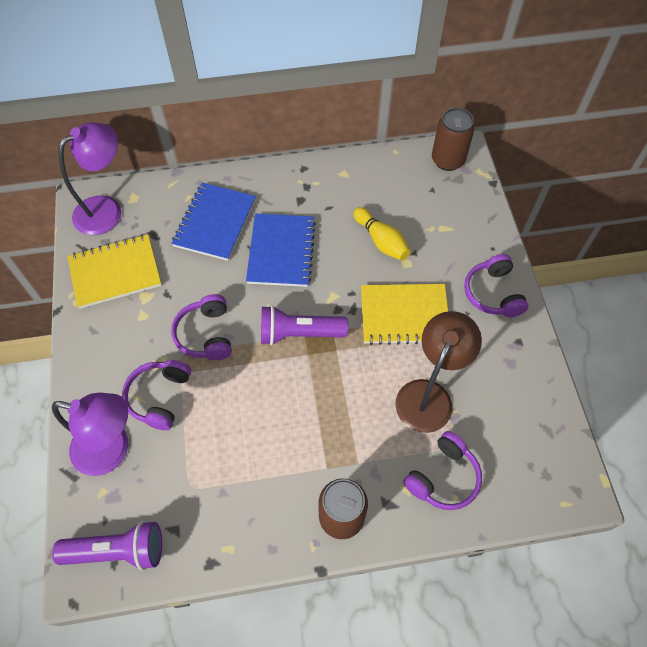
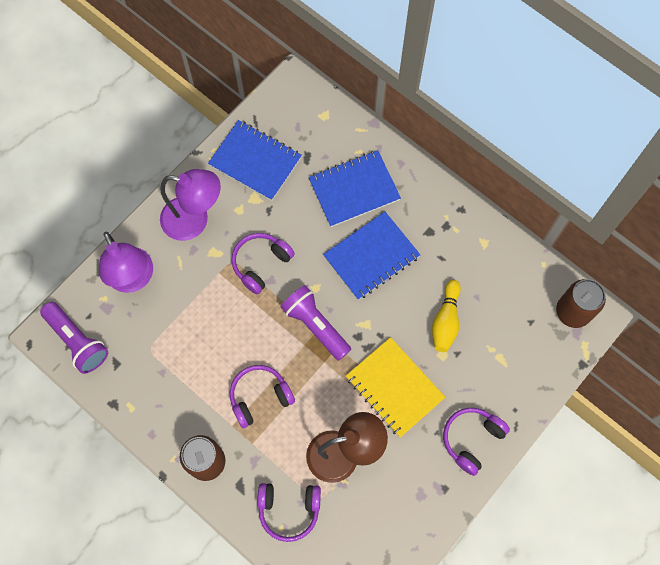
camera: 50 degrees right, 10 degrees up
purple lamp [59,122,121,235] -> purple lamp moved to [160,169,221,241]
yellow notebook [67,234,162,309] -> blue notebook [208,120,302,201]
purple headphones [122,360,191,430] -> purple headphones moved to [230,365,295,428]

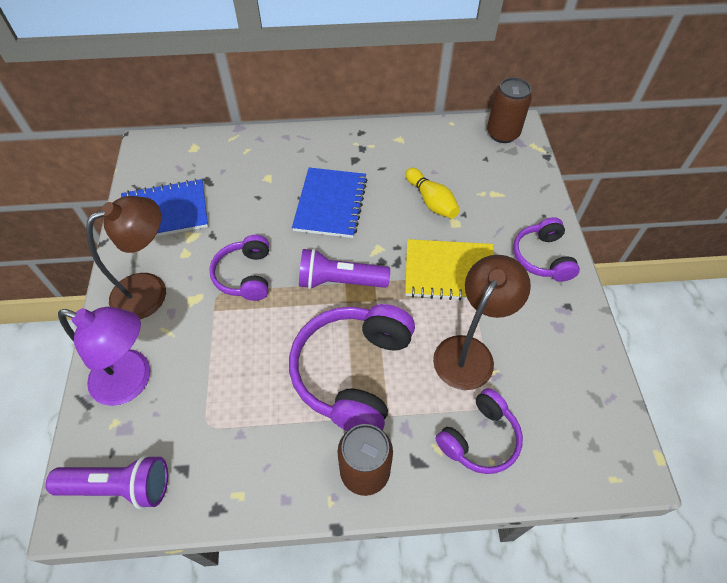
camera: 45 degrees left, 15 degrees down
purple lamp [160,169,221,241] -> brown lamp [86,196,166,319]
purple headphones [230,365,295,428] -> purple headphones [289,304,415,431], size x1.70
blue notebook [308,150,401,227] -> none

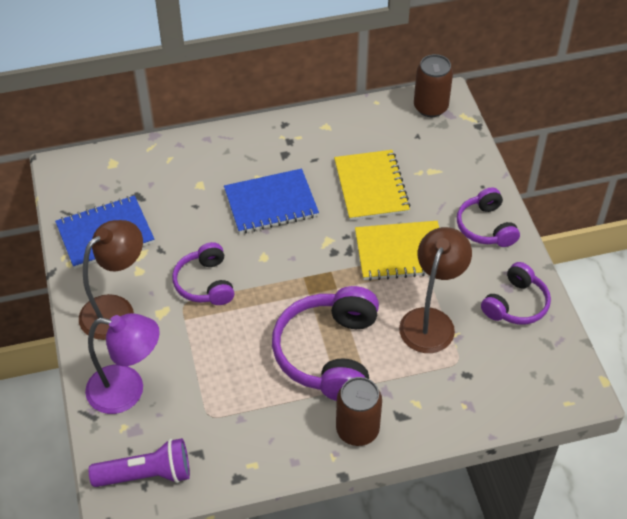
camera: 10 degrees left, 5 degrees down
blue notebook [292,168,367,238] -> blue notebook turned 75 degrees clockwise [224,168,319,234]
purple flashlight [299,248,390,289] -> none
yellow bowling pin [406,168,460,219] -> yellow notebook [334,150,411,221]
purple headphones [436,388,523,474] -> purple headphones moved to [481,262,551,324]

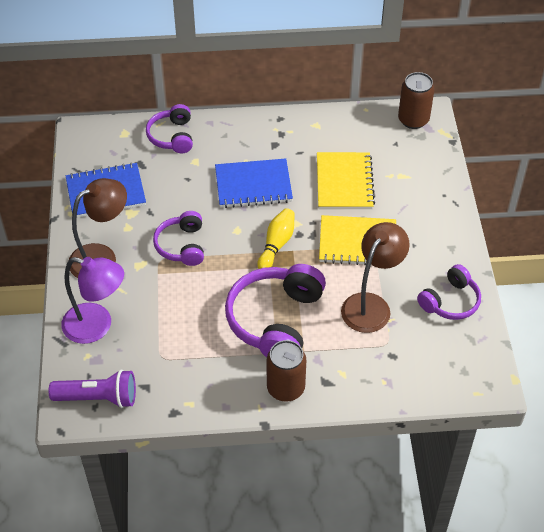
camera: 10 degrees right, 0 degrees up
purple headphones [457,187,520,247] -> purple headphones moved to [146,104,193,153]
none -> yellow bowling pin [257,208,295,269]

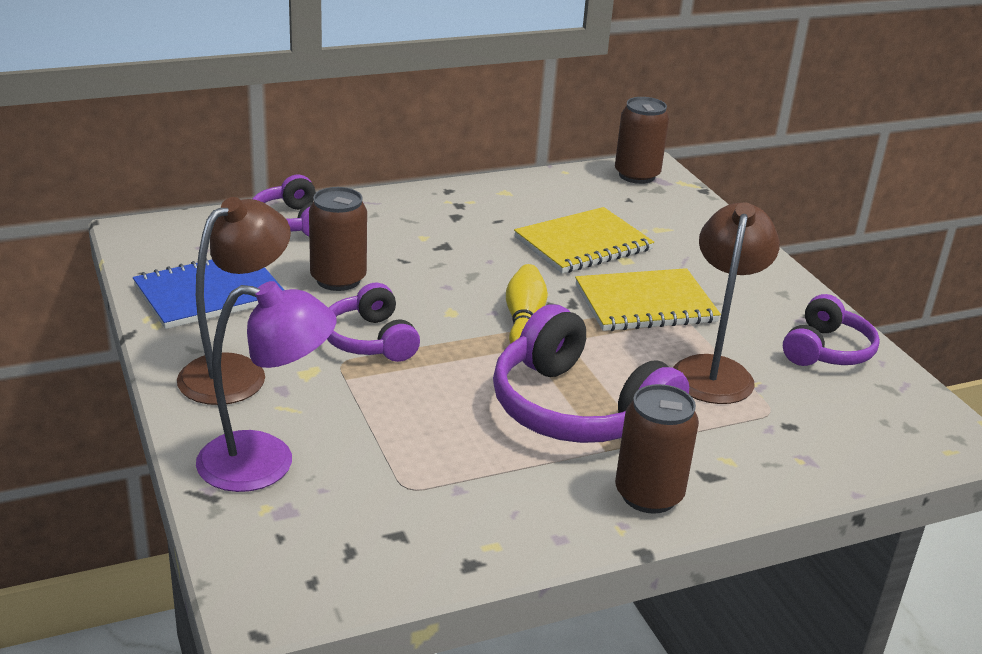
camera: 20 degrees left, 20 degrees down
purple flashlight [49,370,136,408] -> none
blue notebook [215,158,293,208] -> none
purple headphones [225,264,326,357] -> purple headphones turned 45 degrees counterclockwise [493,304,689,443]
yellow notebook [317,152,375,209] -> yellow notebook turned 75 degrees clockwise [514,207,654,273]
none -> brown can [309,187,367,291]

